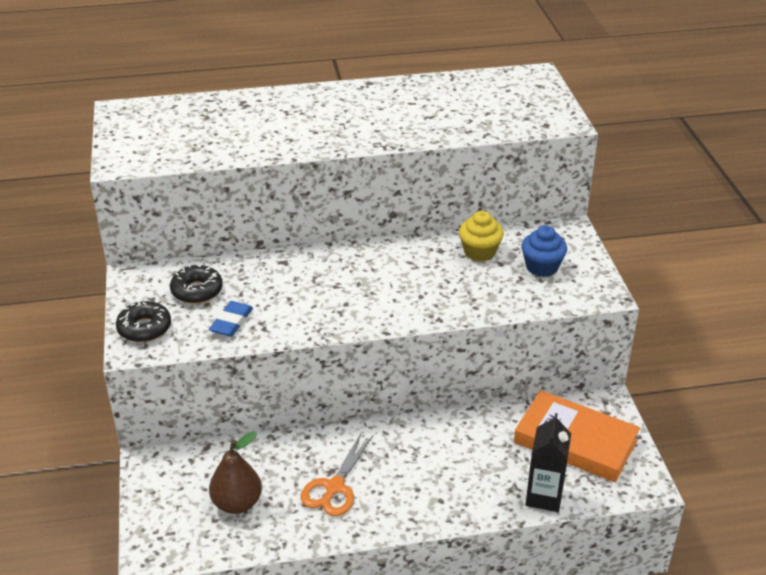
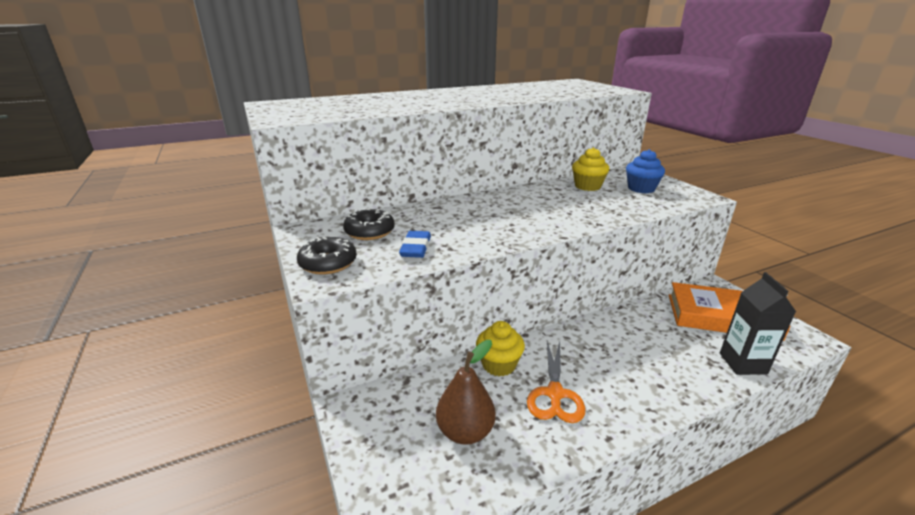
camera: 15 degrees left, 10 degrees down
none -> yellow cupcake [476,321,525,376]

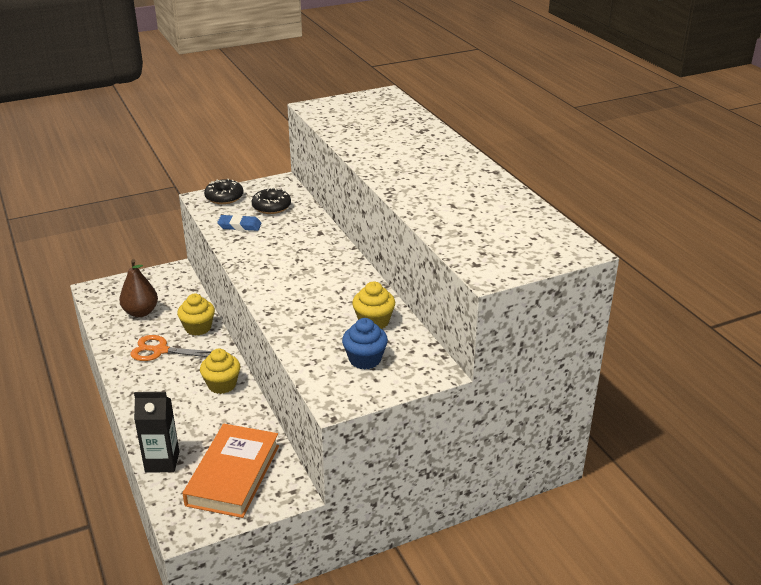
camera: 90 degrees right, 5 degrees up
none -> yellow cupcake [200,349,240,394]

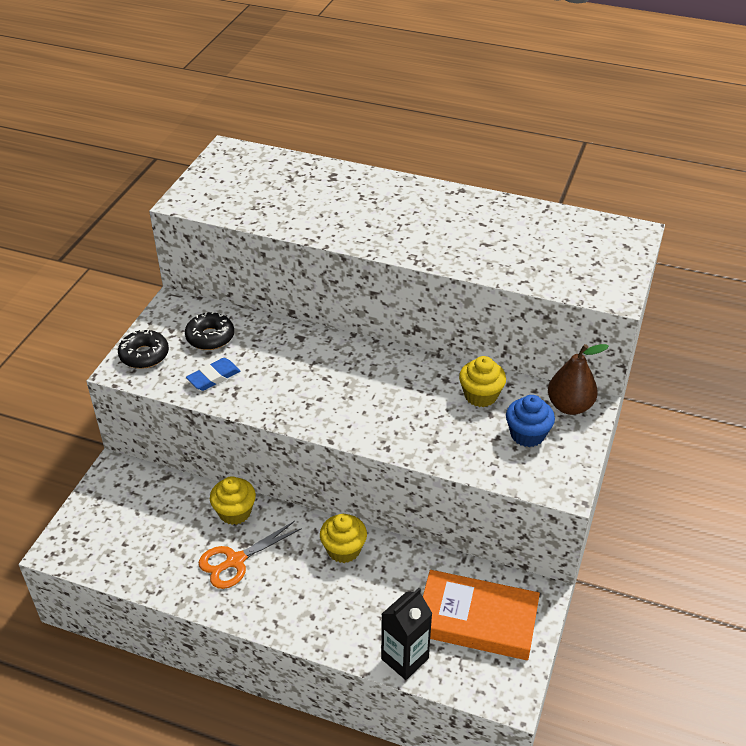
camera: 45 degrees left, 10 degrees up
brown pear [119,259,158,317] -> brown pear moved to [548,344,609,415]
orange book [183,424,279,518] -> orange book turned 45 degrees counterclockwise [423,570,540,660]

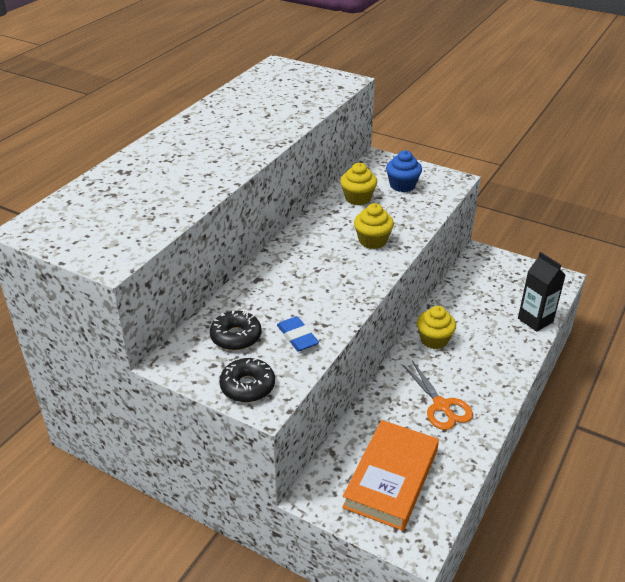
camera: 80 degrees left, 5 degrees down
yellow cupcake [210,476,256,525] -> yellow cupcake moved to [354,203,394,249]
orange book [423,570,540,660] -> orange book moved to [342,420,439,531]
brown pear [548,344,609,415] -> none

